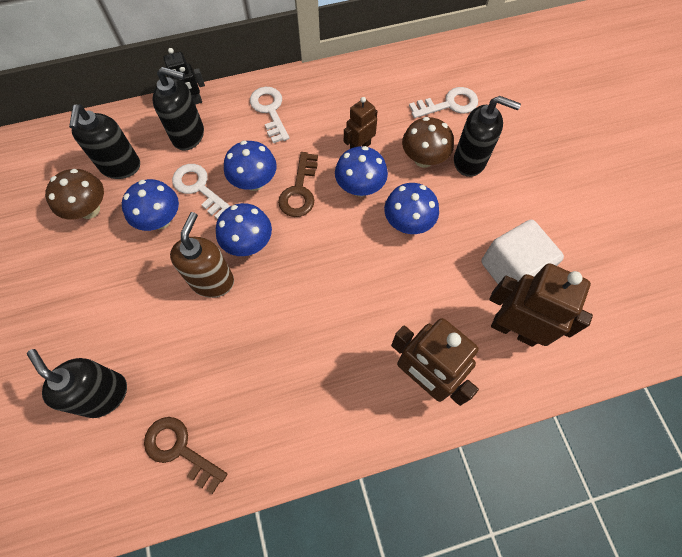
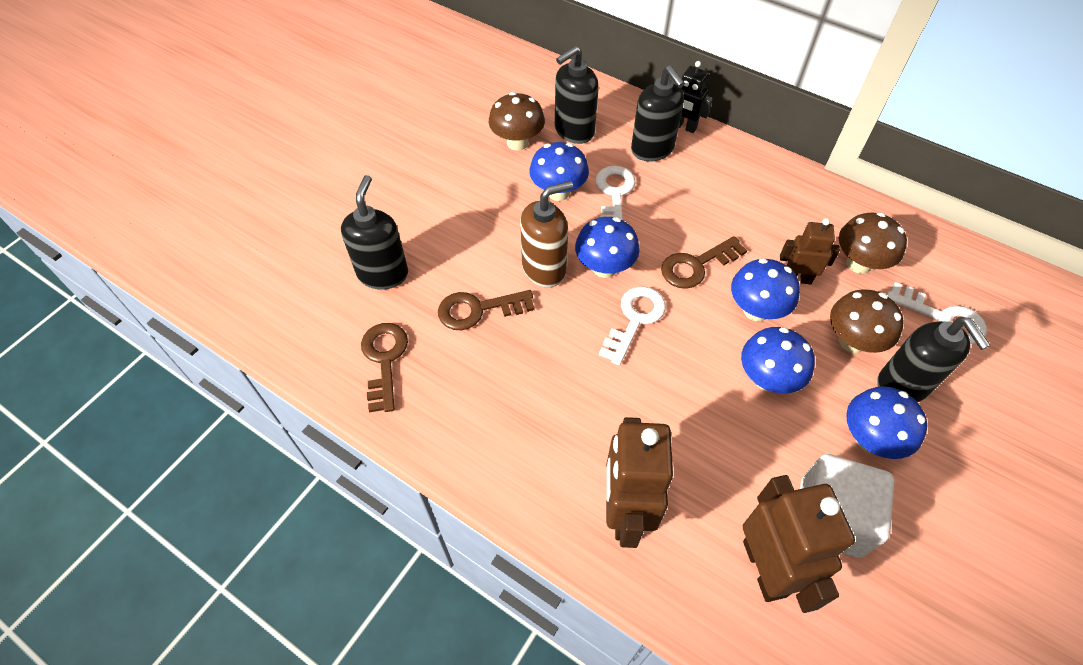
camera: 50 degrees right, 10 degrees down
blue mushroom [224,141,277,191] -> blue mushroom moved to [846,386,927,459]
white key [250,87,290,144] -> white key moved to [599,286,666,365]
none -> brown key [438,290,535,330]
none -> brown mushroom [839,212,907,274]

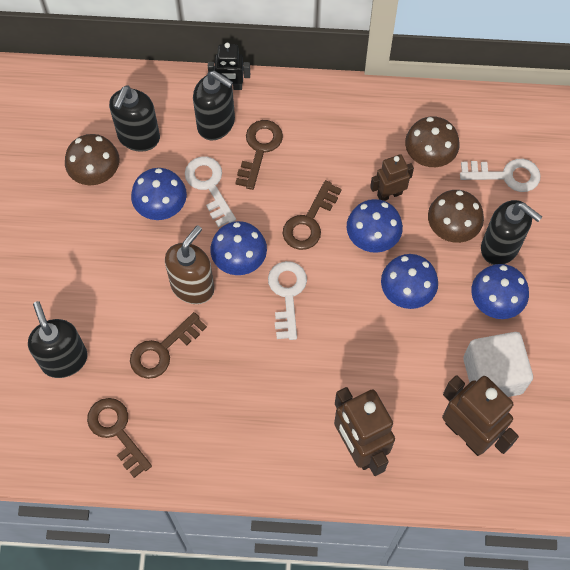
camera: 30 degrees left, 10 degrees up
none -> brown key [235,120,283,190]

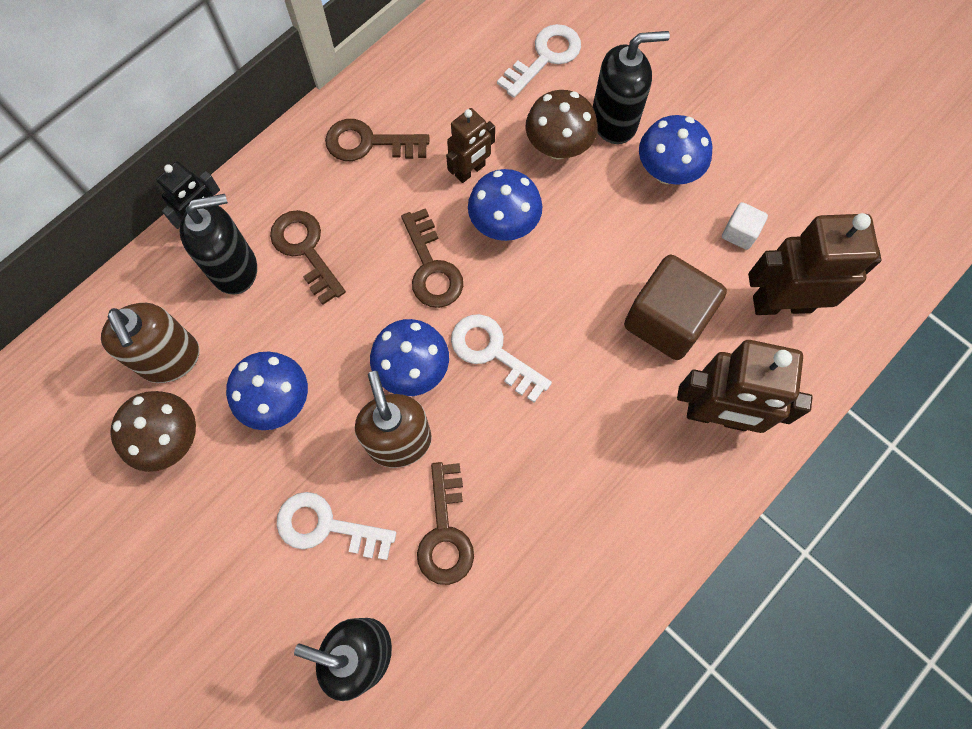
camera: 50 degrees left, 5 degrees up
brown key [87,398,152,478] -> brown key moved to [325,119,429,161]
black soap dispenser [109,85,160,152] -> brown soap dispenser [101,303,199,383]
white key [185,157,236,227] -> white key moved to [277,492,396,560]
brown robot [370,154,414,201] -> brown robot turned 150 degrees counterclockwise [446,108,495,183]
blue mushroom [381,254,438,309] -> none
brown mushroom [405,116,460,167] -> none
white cube [463,332,533,397] -> white cube [722,202,768,250], size x0.47
none -> brown cube [624,255,727,360]

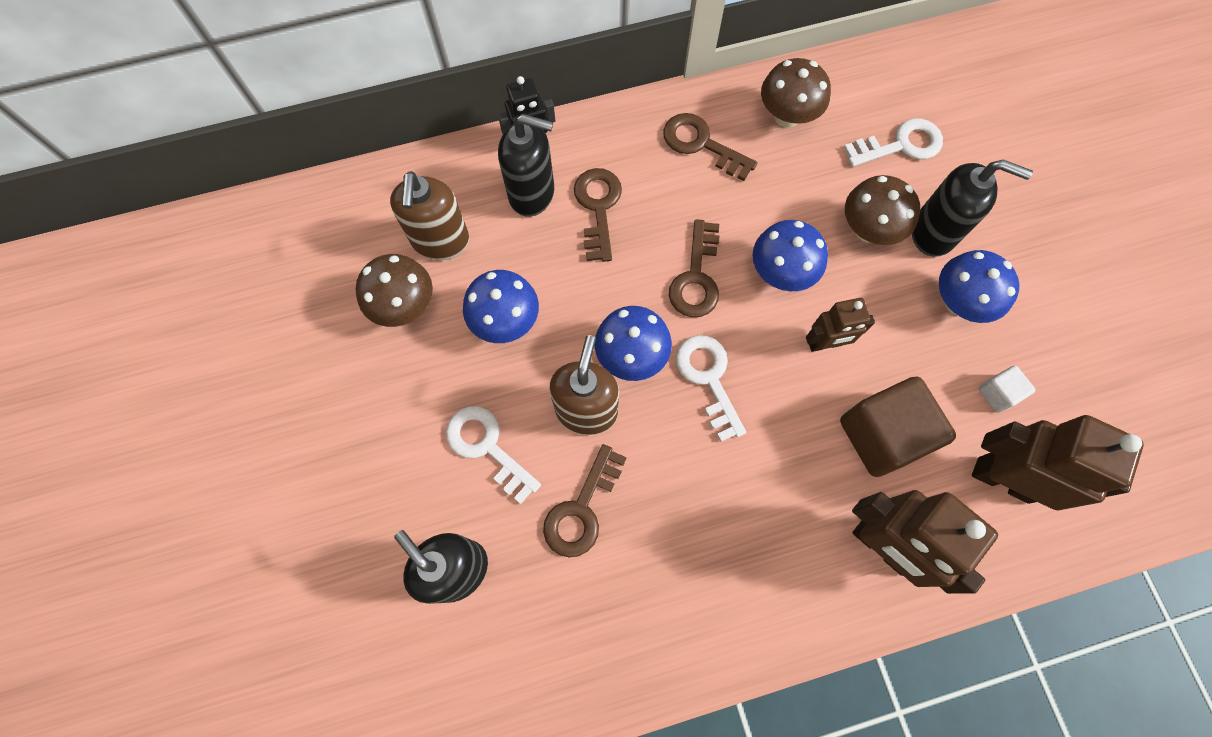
camera: 30 degrees right, 0 degrees up
brown robot [446,108,495,183] -> brown robot moved to [806,298,875,352]
none -> brown mushroom [761,58,831,128]

